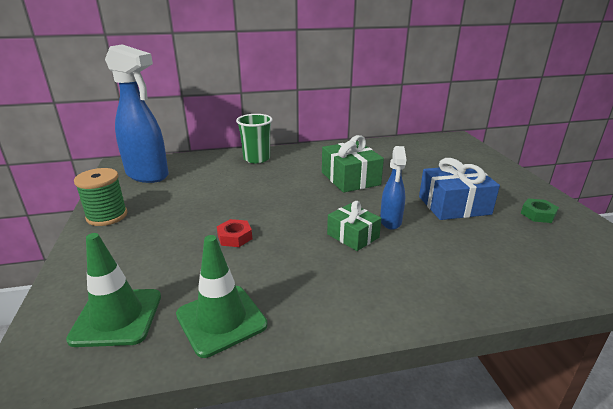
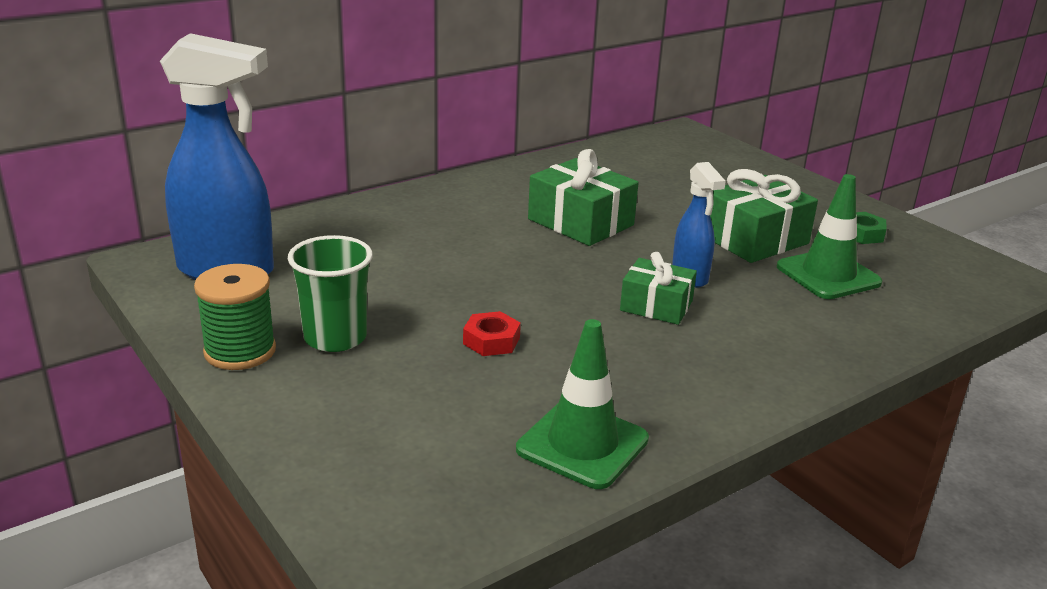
camera: 25 degrees left, 0 degrees up
green traffic cone [66,233,161,347] -> green traffic cone moved to [777,174,882,299]
green cup [236,114,273,163] -> green cup moved to [288,235,373,352]
blue gift [419,158,500,220] -> green gift [710,169,818,263]

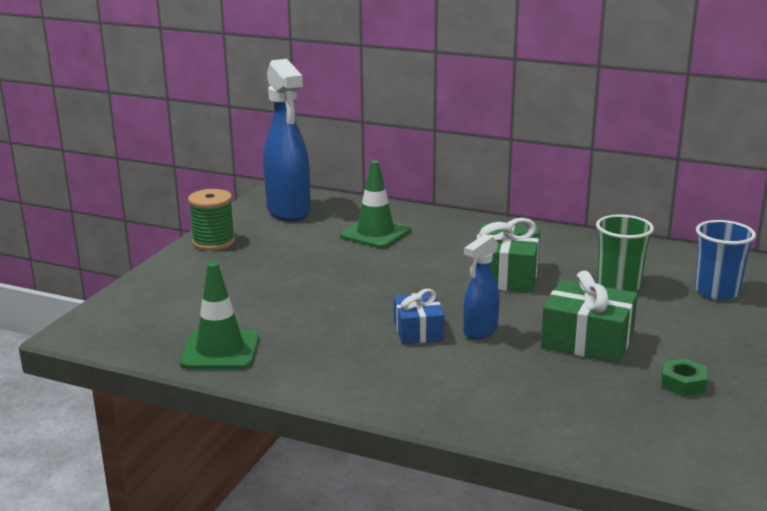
camera: 60 degrees right, 5 degrees down
green cup [288,235,373,352] -> green cup moved to [596,215,654,292]
red nut [463,311,521,356] -> none
green gift [620,252,697,325] -> blue gift [394,289,444,344]
green traffic cone [777,174,882,299] -> green traffic cone moved to [340,160,411,248]
none -> blue cup [695,220,756,300]

